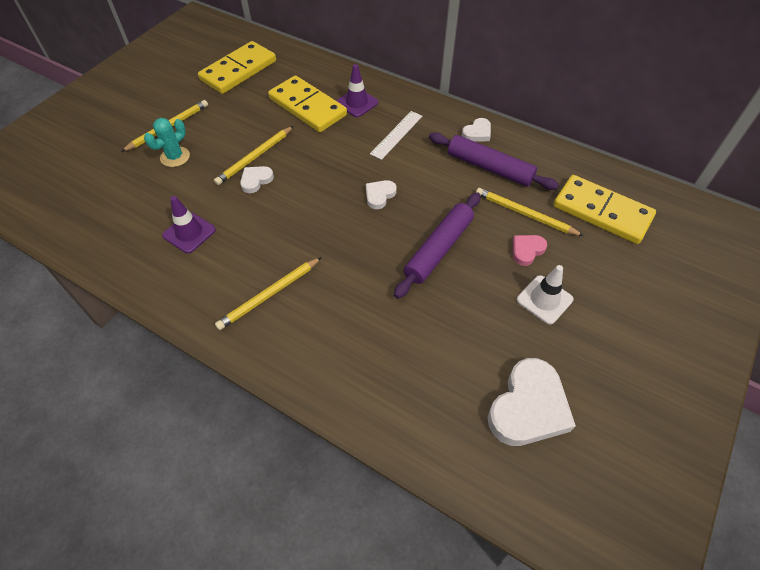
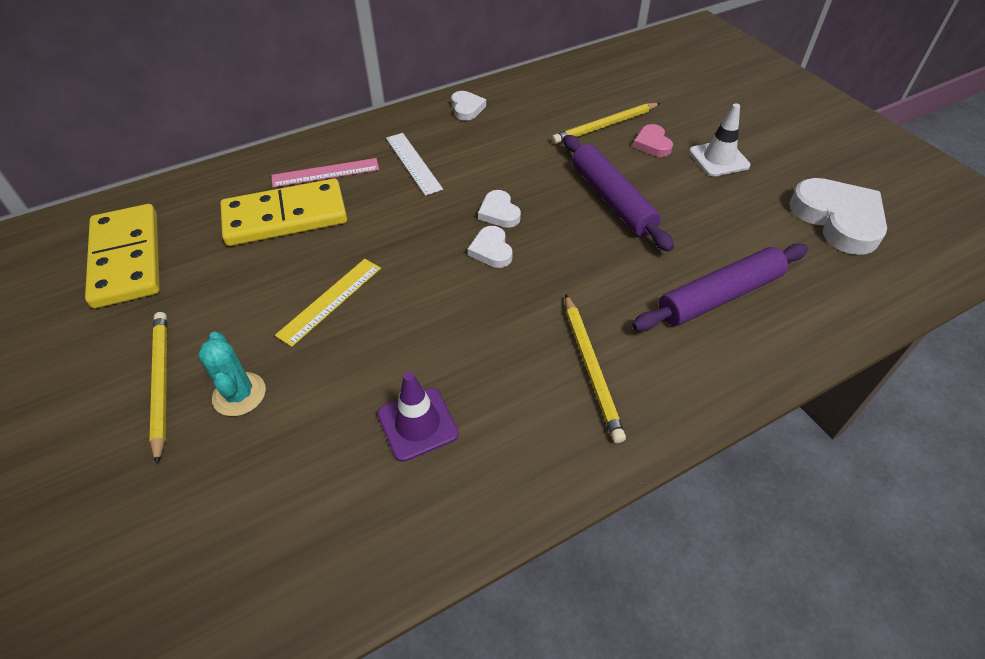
camera: 60 degrees left, 5 degrees down
yellow pencil [214,126,293,185] -> yellow ruler [275,259,381,347]
white heart [240,166,274,193] -> white heart moved to [468,226,513,268]
purple traffic cone [336,64,379,117] -> pink ruler [271,158,379,188]
purple rolling pin [429,132,559,190] -> purple rolling pin moved to [632,243,808,331]
yellow domino [553,175,656,244] -> none

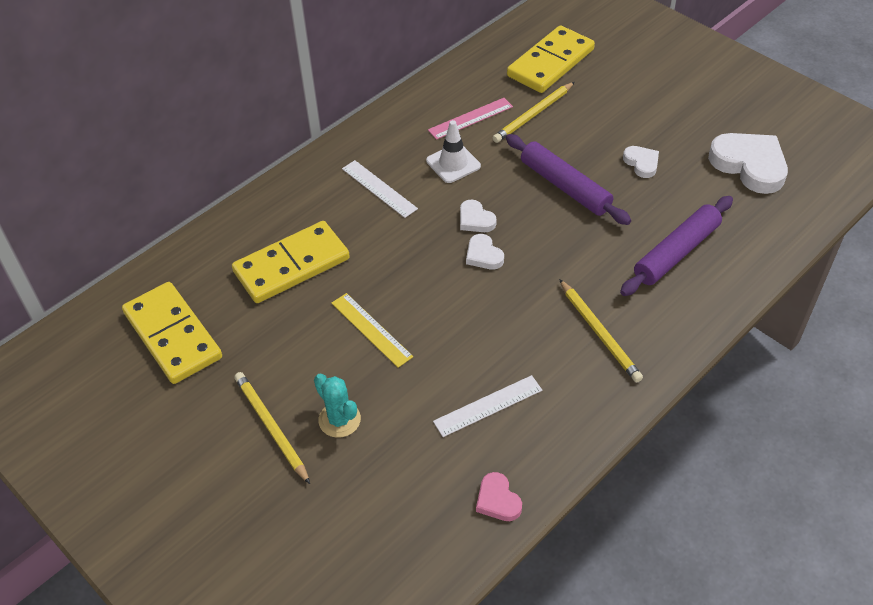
camera: 15 degrees left, 0 degrees up
pink ruler [271,158,379,188] -> pink ruler moved to [428,98,513,140]
yellow ruler [275,259,381,347] -> yellow ruler turned 60 degrees counterclockwise [331,293,413,368]
purple traffic cone [377,372,459,462] -> white ruler [433,375,542,437]
white heart [451,91,486,121] -> white heart moved to [623,146,659,178]
pink heart [633,124,673,157] -> pink heart moved to [476,472,522,521]
white traffic cone [689,103,751,176] -> white traffic cone moved to [426,120,481,183]
none -> yellow domino [507,25,595,93]

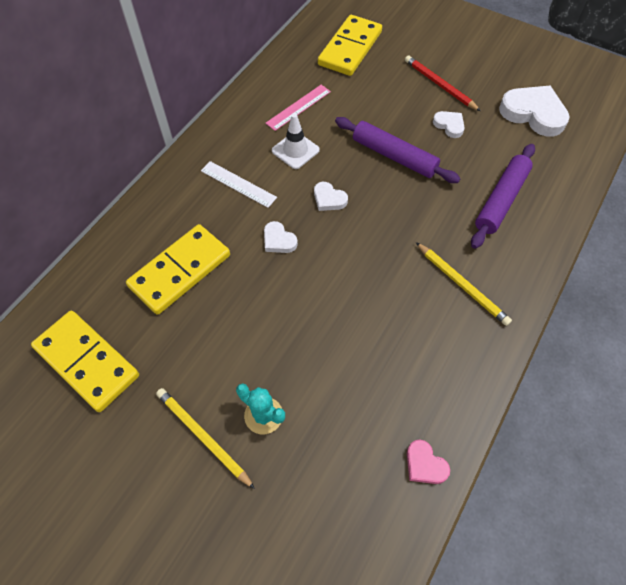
camera: 15 degrees left, 10 degrees up
yellow ruler [331,293,413,368] -> none
white ruler [433,375,542,437] -> none
white heart [466,234,504,270] -> white heart moved to [264,221,298,253]
yellow pencil [493,82,575,143] -> none
none -> red pencil [405,55,481,111]

